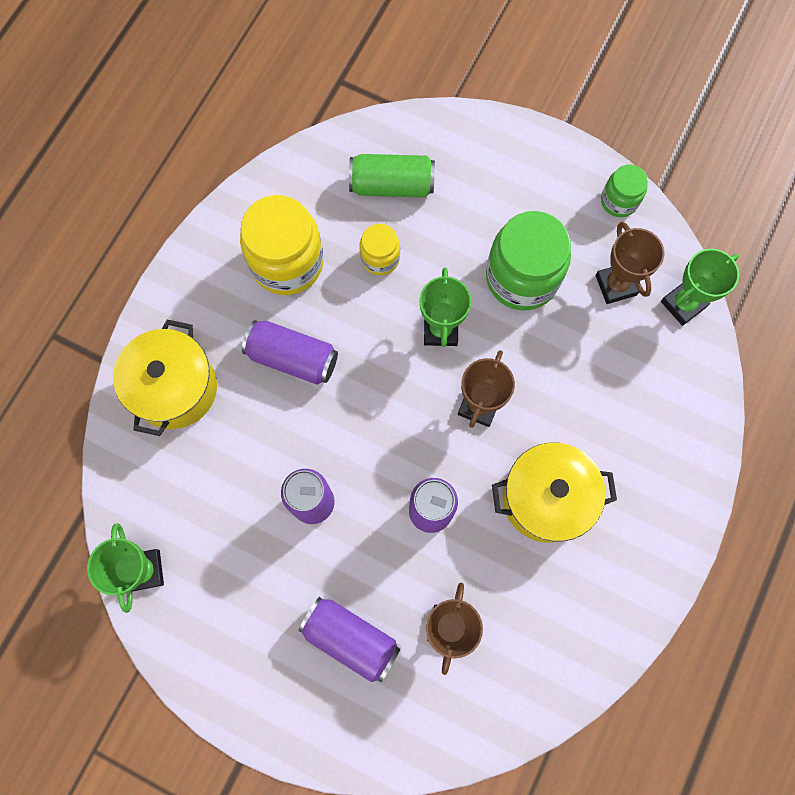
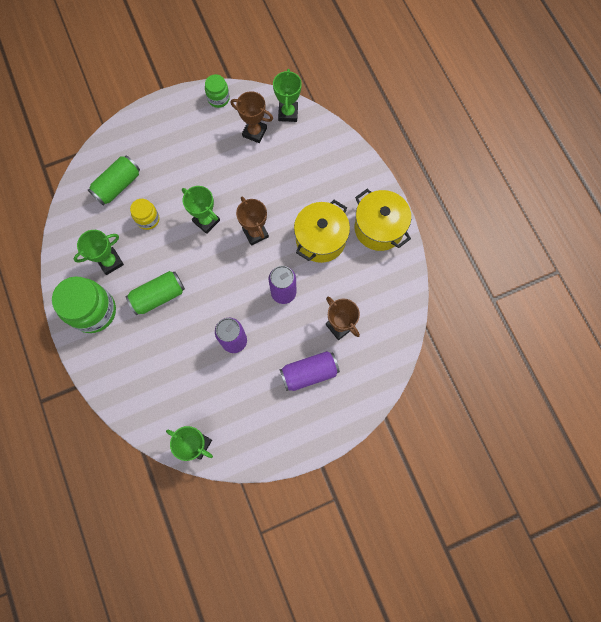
camera: 50 degrees left, 0 degrees up
yellow pot [113,319,217,436] -> yellow pot moved to [355,189,411,251]
yellow jar [240,195,324,295] -> green trophy [74,230,124,275]
purple can [242,320,338,385] -> green can [125,271,185,315]
green jar [486,211,571,311] -> green jar moved to [52,276,116,333]

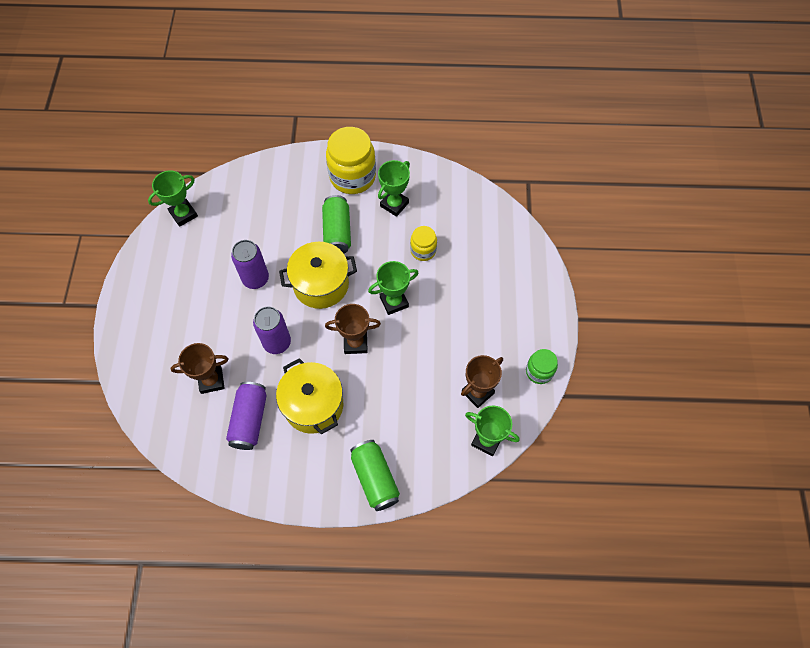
camera: 115 degrees right, 10 degrees down
green jar [52,276,116,333] -> yellow jar [326,127,376,194]
green trophy [74,230,124,275] -> green trophy turned 45 degrees clockwise [378,160,410,217]
green can [88,155,140,206] -> green can moved to [350,440,400,511]
purple can [280,351,340,391] -> purple can moved to [226,382,267,450]
yellow pot [355,189,411,251] -> yellow pot moved to [279,242,357,309]

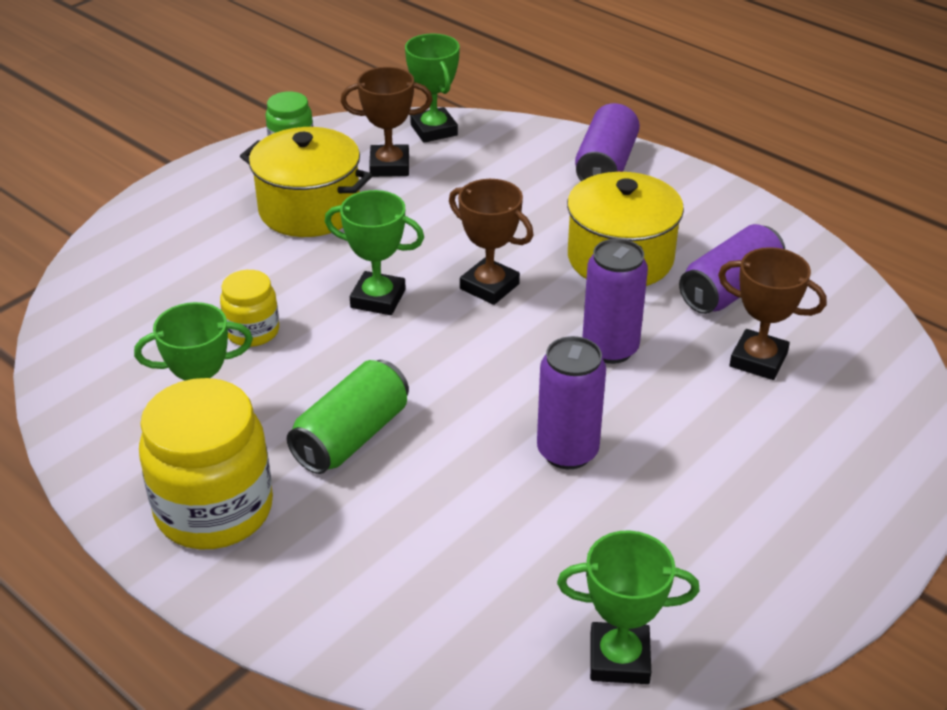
camera: 140 degrees left, 25 degrees down
yellow pot [279,242,357,309] -> yellow pot moved to [240,127,372,237]
green can [350,440,400,511] -> purple can [575,103,640,181]

